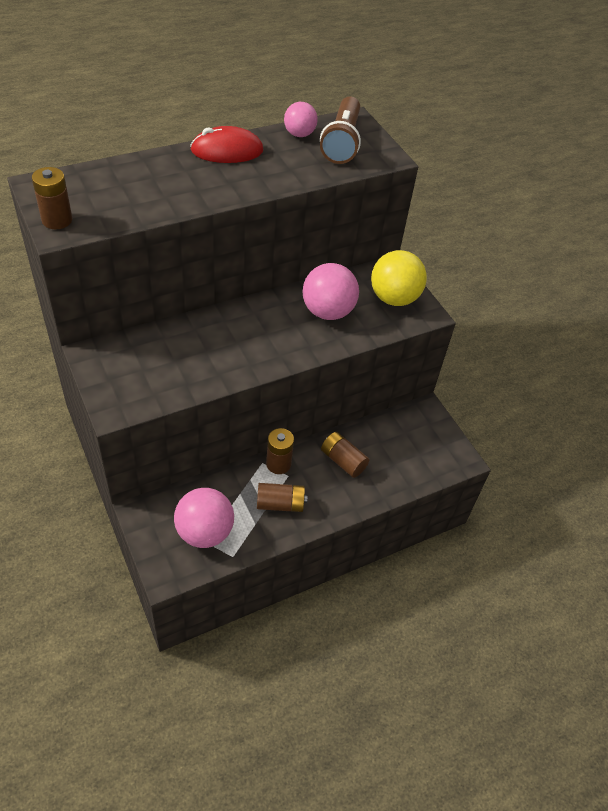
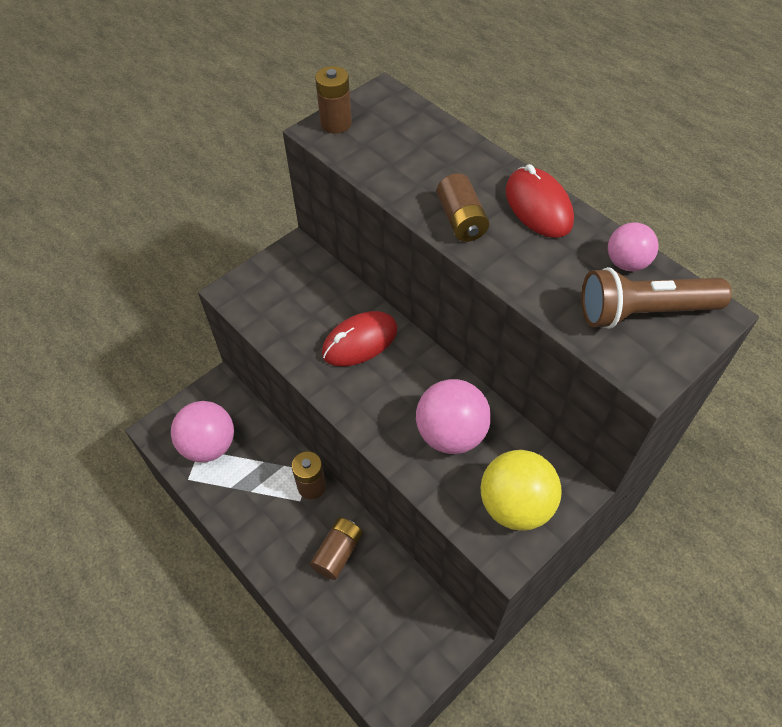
camera: 80 degrees right, 5 degrees up
brown battery [257,483,307,512] -> brown battery moved to [437,173,489,242]
none -> red mouse [322,311,397,366]

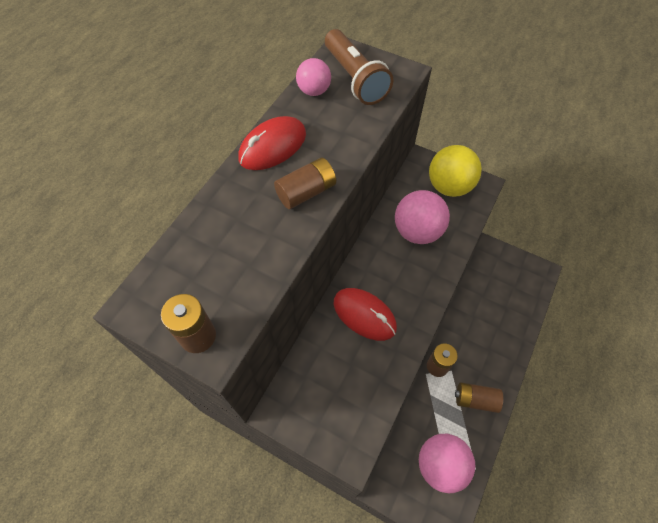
camera: 110 degrees left, 5 degrees up
brown battery [310,518,363,580] -> brown battery moved to [455,382,503,413]

